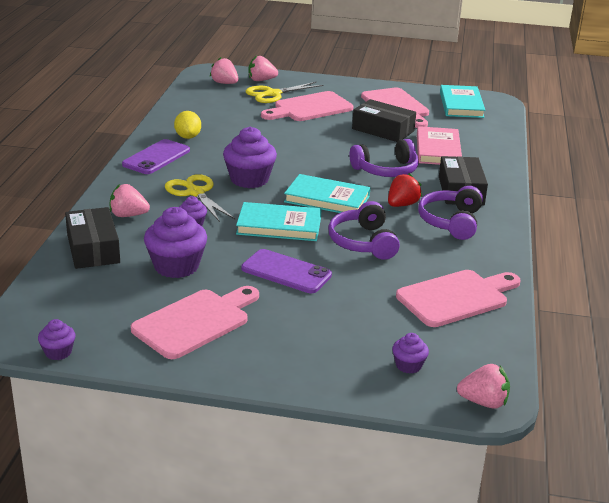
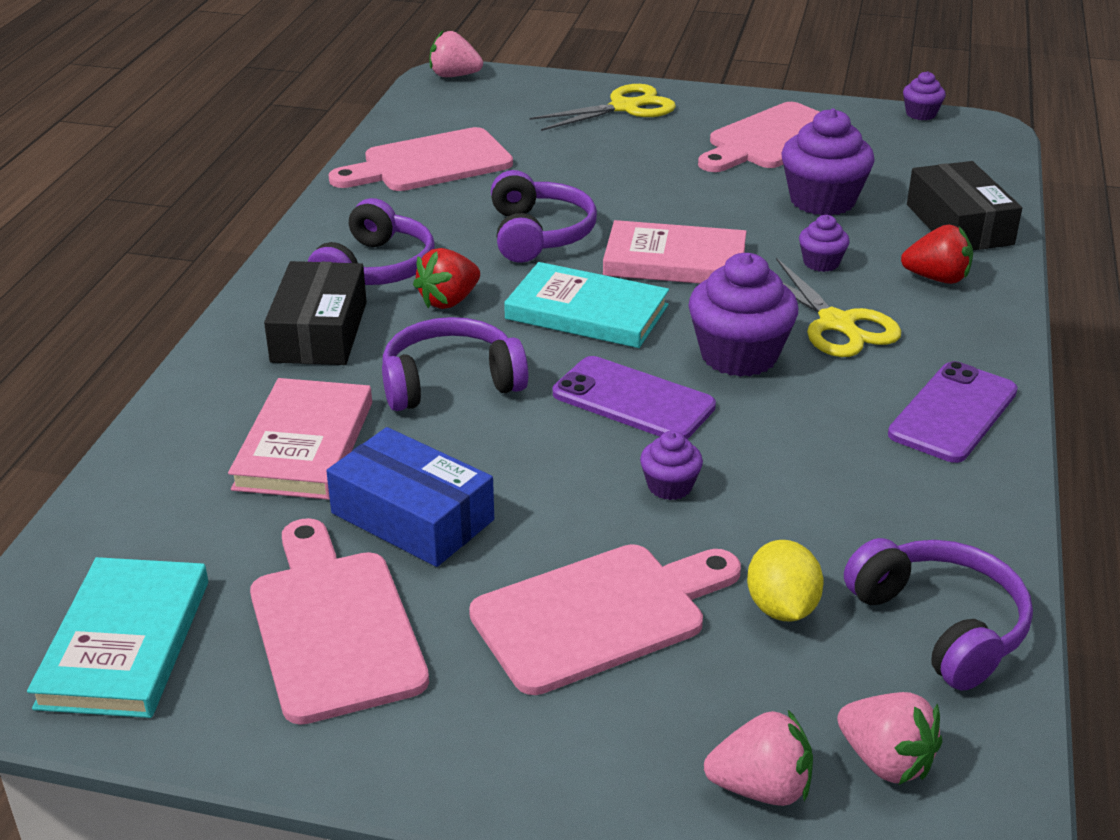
camera: 175 degrees left, 5 degrees up
pink strawberry [110,184,150,217] -> red strawberry [901,225,973,284]
yellow lemon [174,111,201,139] -> yellow lemon moved to [747,540,824,621]
turquoise book [236,202,322,241] -> pink book [603,220,747,284]
purple phone [241,249,332,293] -> purple phone moved to [553,356,716,439]
yellow scissors [246,82,323,103] -> yellow scissors moved to [529,84,676,131]
black box [352,99,416,142] -> blue box [326,427,494,567]
purple cupcake [392,333,429,374] -> purple cupcake moved to [640,431,703,500]
none -> purple headphones [844,538,1033,691]

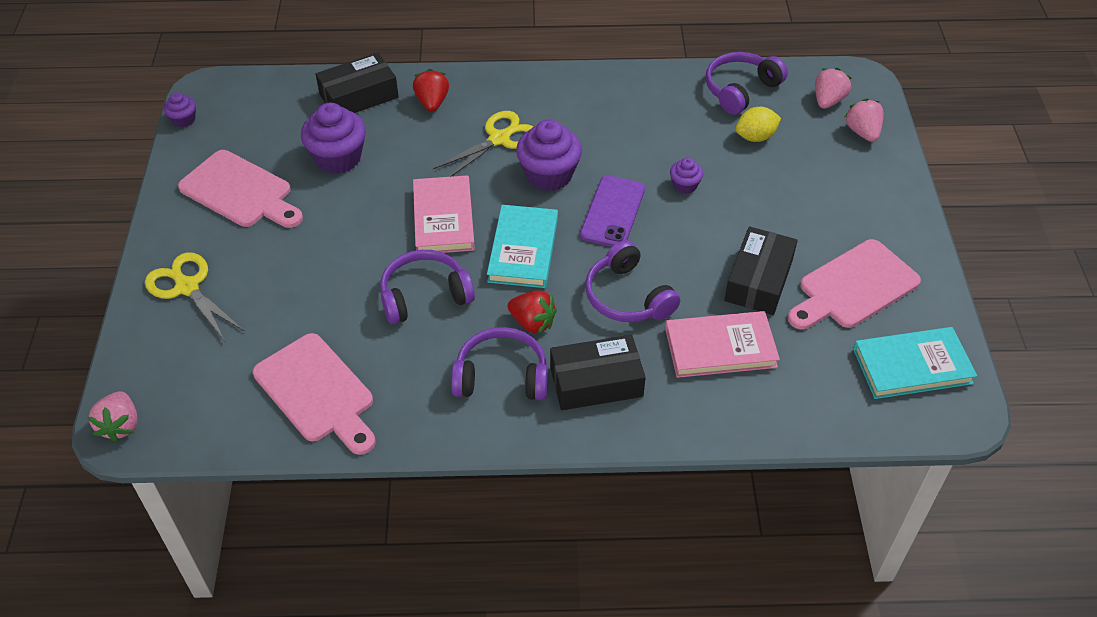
camera: 105 degrees left, 15 degrees up
blue box [326,427,494,567] -> black box [724,226,798,315]
pink cutting board [469,544,741,695] -> none
purple cupcake [799,215,850,272] -> none
purple phone [888,361,1018,463] -> none

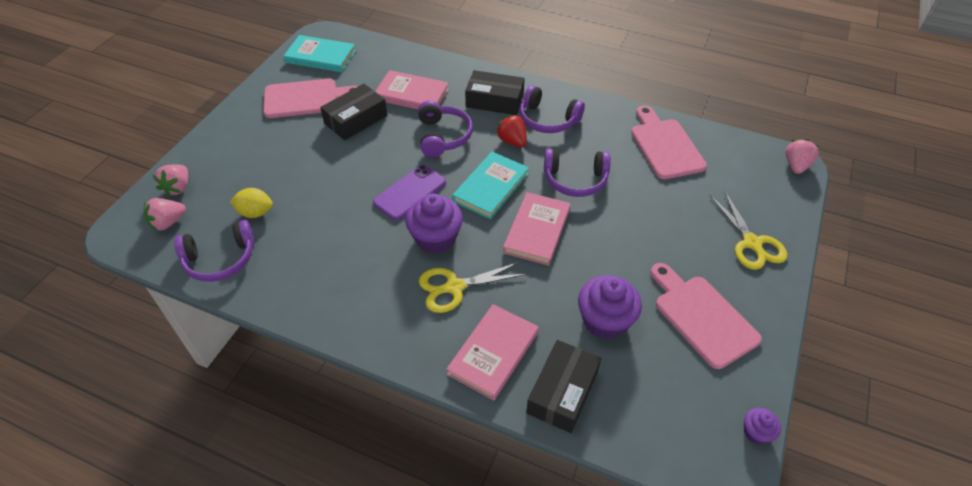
camera: 155 degrees left, 0 degrees up
black box [316,52,399,113] -> black box turned 60 degrees counterclockwise [526,340,601,433]
red strawberry [413,69,449,112] -> pink book [447,304,538,401]
purple cupcake [670,158,703,194] -> none

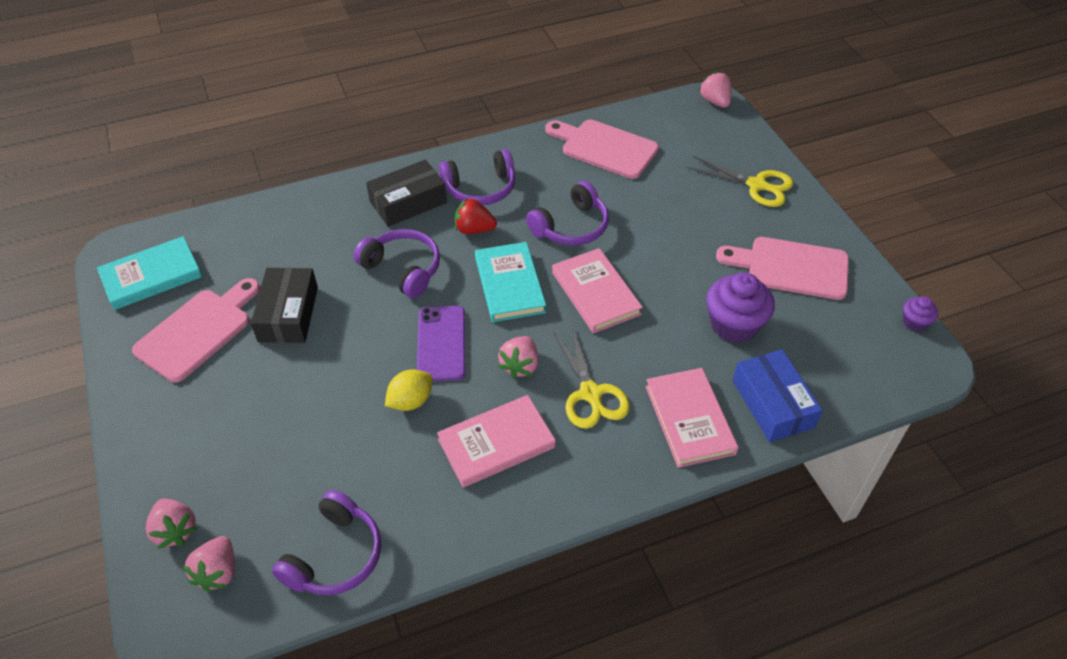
camera: 45 degrees left, 0 degrees up
yellow lemon [230,188,273,218] -> yellow lemon moved to [385,369,432,411]
pink book [375,70,449,109] -> pink book moved to [437,395,556,488]
purple cupcake [405,194,463,254] -> pink strawberry [498,336,538,379]
yellow scissors [419,261,527,313] -> yellow scissors turned 45 degrees counterclockwise [553,326,629,429]
black box [526,340,601,433] -> blue box [733,350,823,442]

